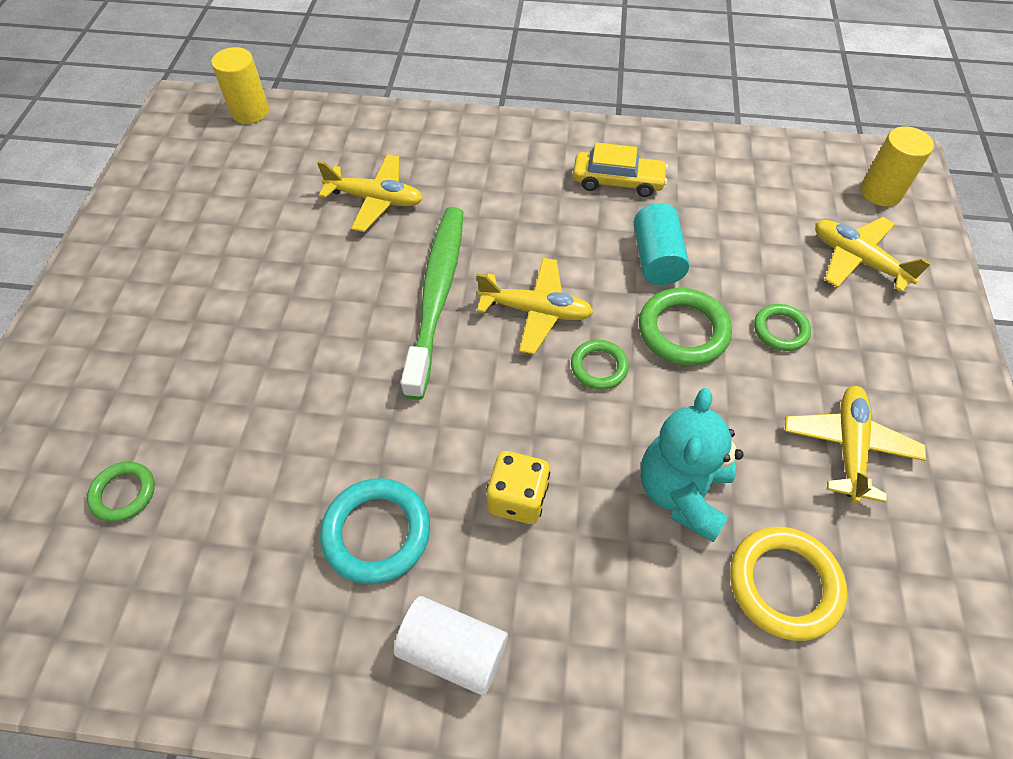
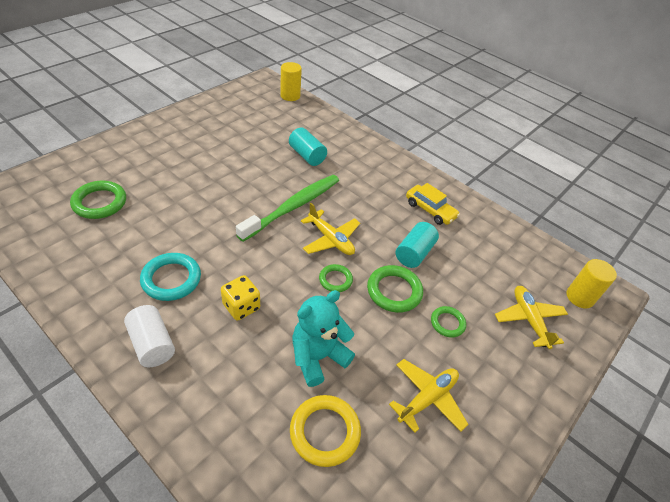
camera: 30 degrees right, 10 degrees down
green ring [87,461,155,522] -> green ring [70,181,126,219], size x1.65
yellow plane [317,154,423,232] -> turquoise cylinder [289,127,327,166]

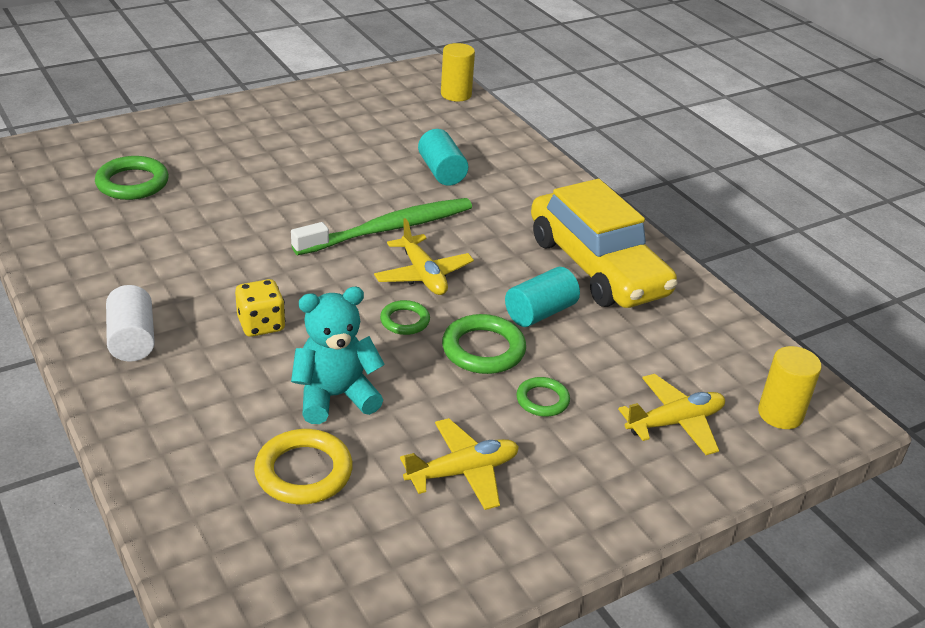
camera: 20 degrees right, 10 degrees down
turquoise ring [140,253,201,301] -> none
yellow car [406,183,460,225] -> yellow car [531,179,678,308], size x2.05
yellow plane [495,286,568,349] -> yellow plane turned 60 degrees clockwise [618,374,725,455]

